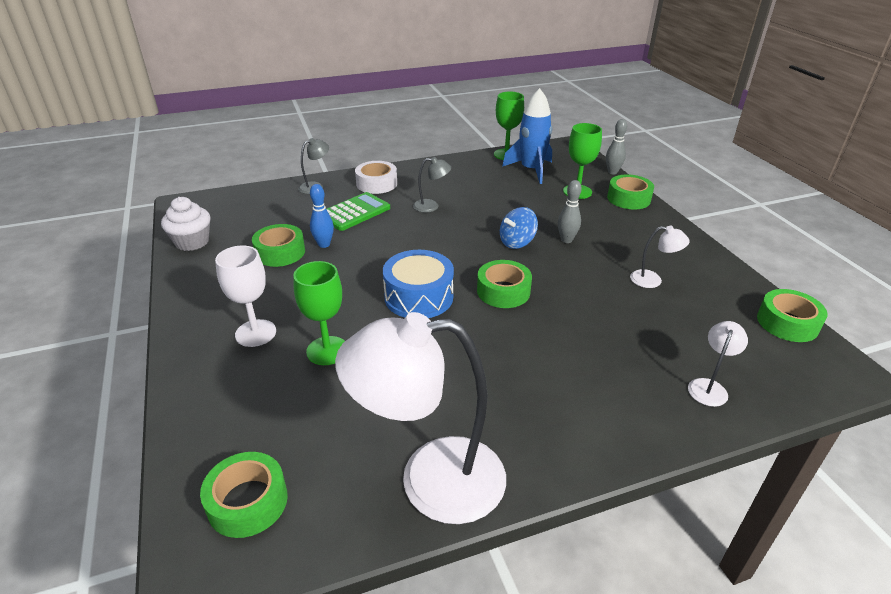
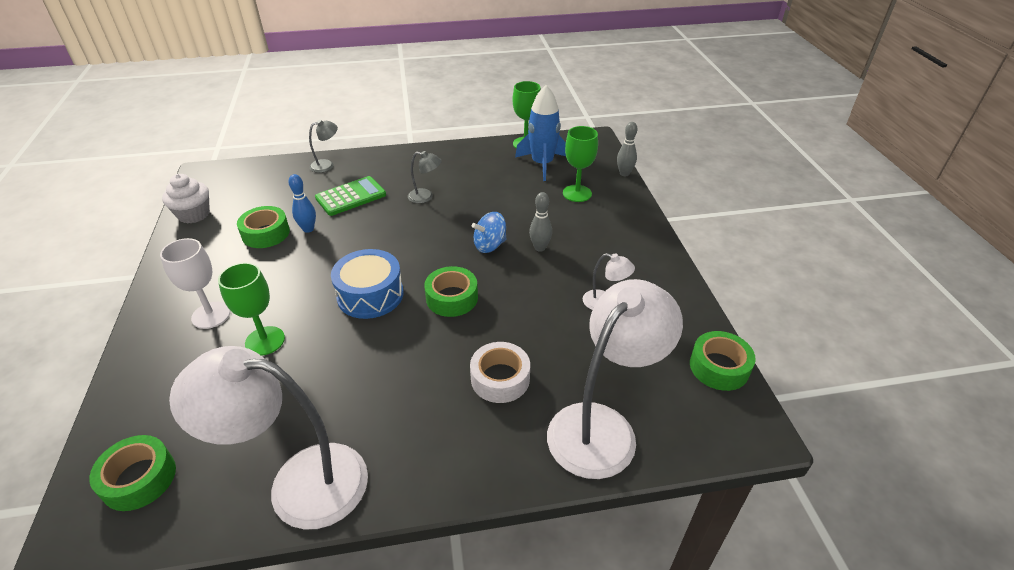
camera: 10 degrees right, 5 degrees up
white tape [355,161,397,194] -> white tape moved to [470,342,530,403]
green tape [607,174,654,209] -> none
white lamp [688,321,748,407] -> white lamp [547,279,683,479], size x2.32

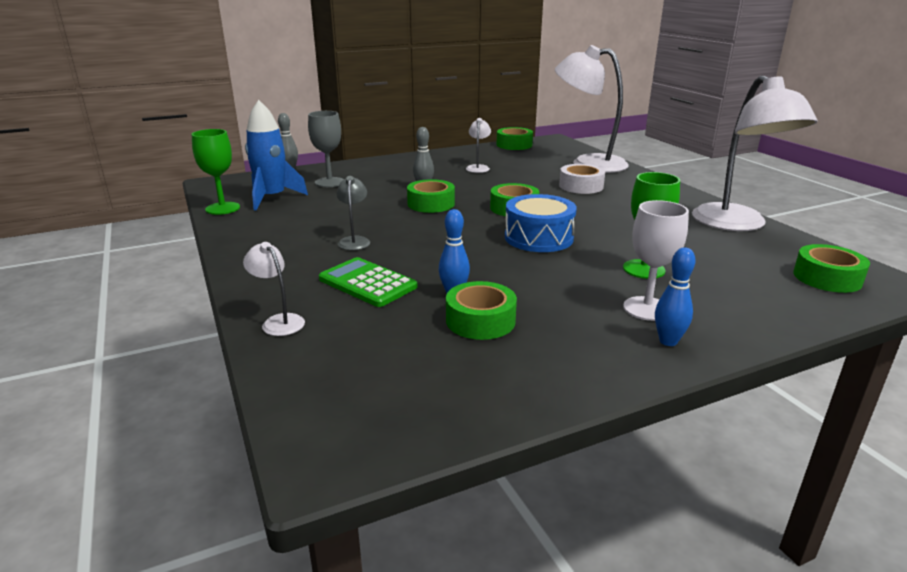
camera: 105 degrees left, 15 degrees down
white cupcake [162,174,210,224] -> none
grey lamp [309,120,338,173] -> white lamp [243,242,305,336]
blue spinning top [472,212,506,253] -> green tape [407,179,455,213]
green goblet [563,126,598,202] -> grey goblet [308,111,344,187]
none -> blue bowling pin [655,247,696,346]

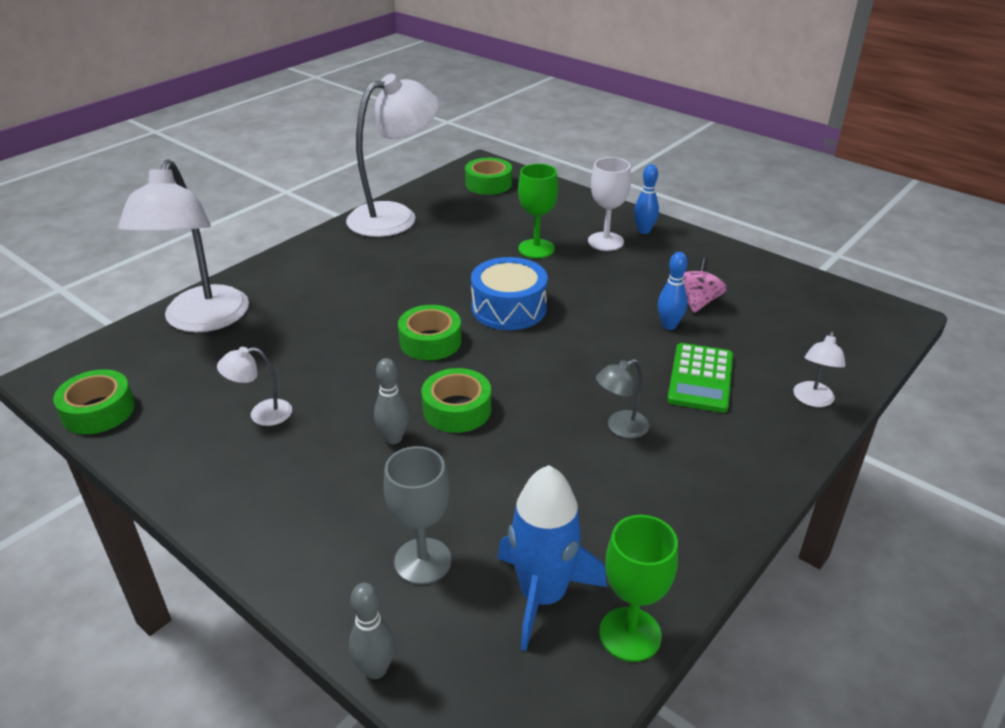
camera: 115 degrees left, 10 degrees up
green tape [446,281,517,340] -> pink spinning top [683,258,727,313]
white tape [559,164,605,194] -> none

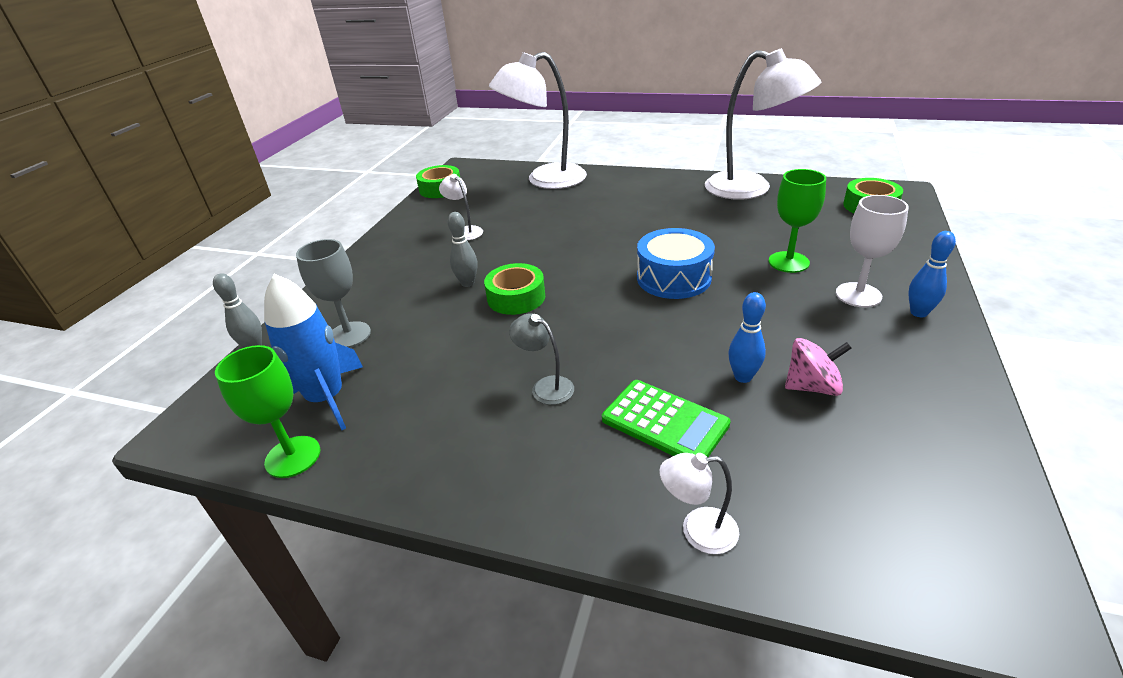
camera: 70 degrees right, 0 degrees up
green tape [398,305,461,360] -> none
green calculator [667,343,733,413] -> green calculator turned 135 degrees counterclockwise [602,380,730,457]

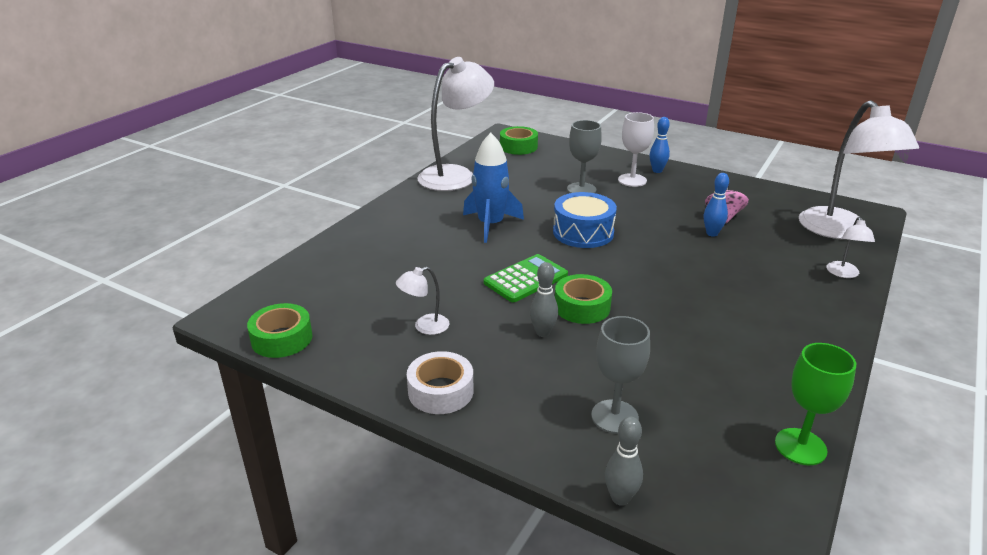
camera: 80 degrees left, 5 degrees down
blue rocket [264,274,363,430] -> blue rocket moved to [463,133,524,243]
white lamp [489,52,587,189] -> white lamp moved to [799,100,919,239]
grey lamp [509,313,574,405] -> none
green calculator [602,380,730,457] -> green calculator moved to [484,254,568,302]
green goblet [769,169,826,273] -> grey goblet [567,120,602,193]
none -> white tape [407,351,473,414]

